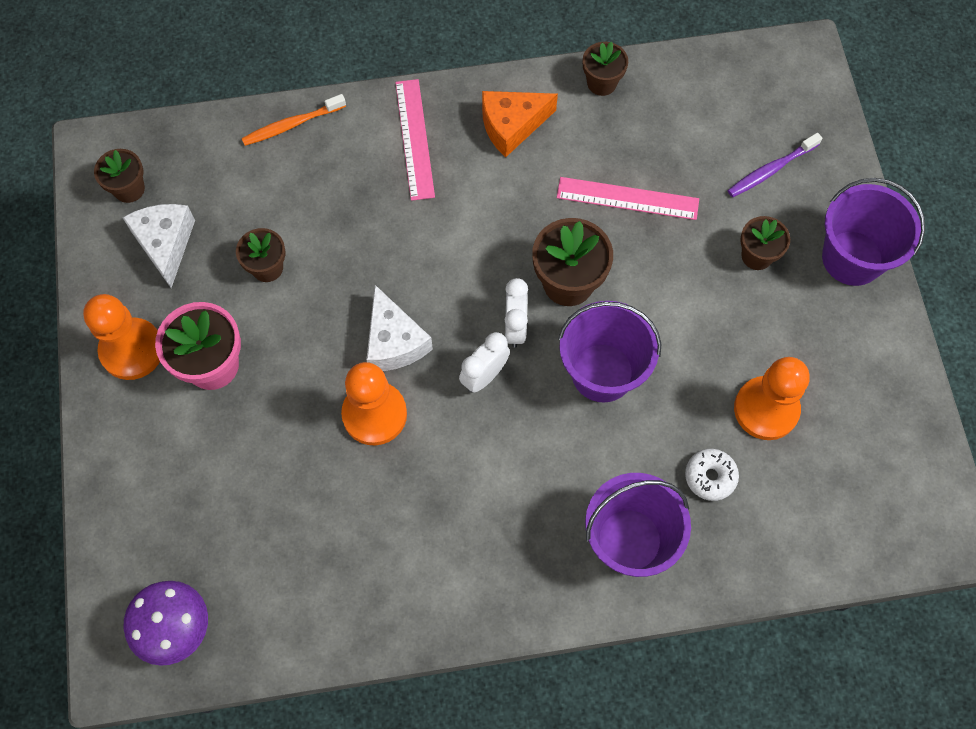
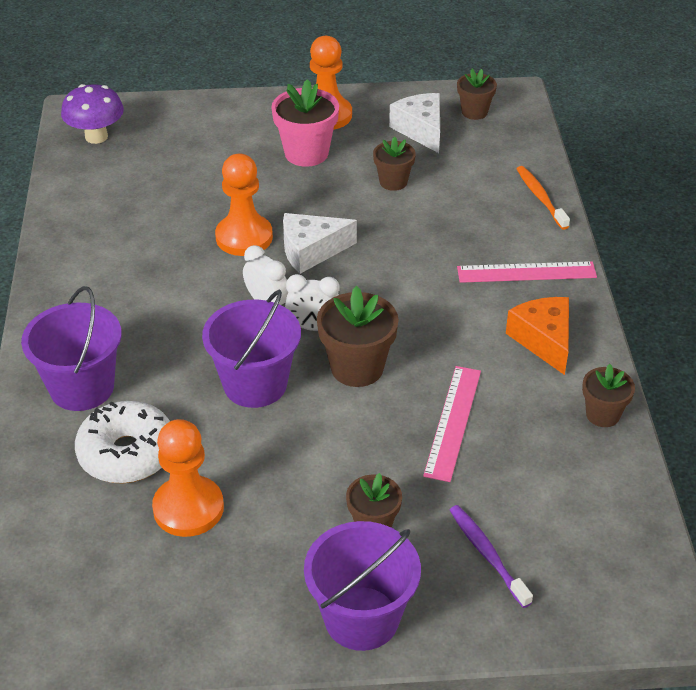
camera: 95 degrees right, 25 degrees down
white cheese [122,204,195,288] -> white cheese turned 105 degrees counterclockwise [389,93,440,153]
white donut [685,449,739,501] -> white donut [75,401,170,483], size x1.83

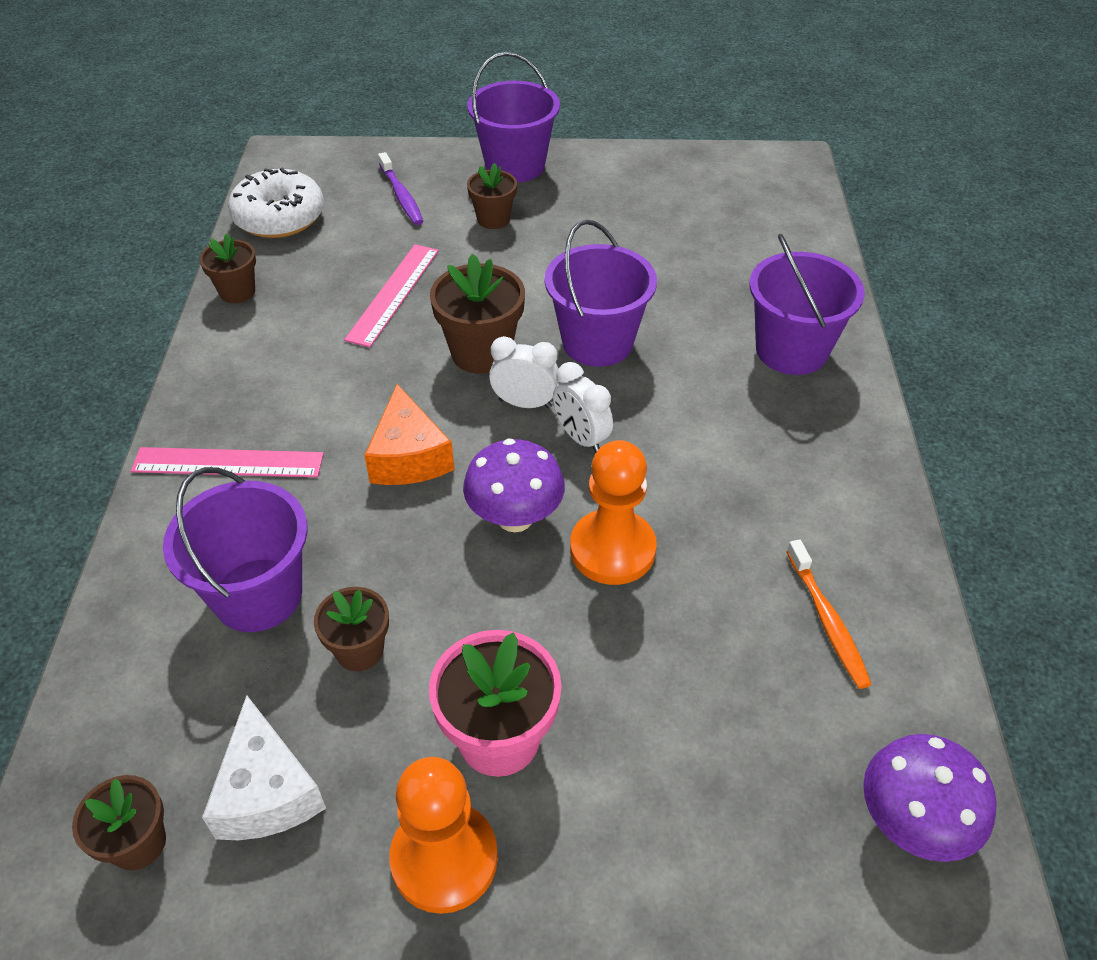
camera: 175 degrees left, 5 degrees up
white donut [75,401,170,483] -> white donut moved to [228,168,324,238]
orange pawn [152,419,224,537] -> none
white cheese [283,213,357,274] -> purple mushroom [463,438,565,532]
orange cheese [506,297,569,375] -> orange cheese moved to [364,384,455,485]
orange toothbrush [517,166,570,230] -> orange toothbrush moved to [786,539,872,689]
none -> purple bucket [163,467,308,632]

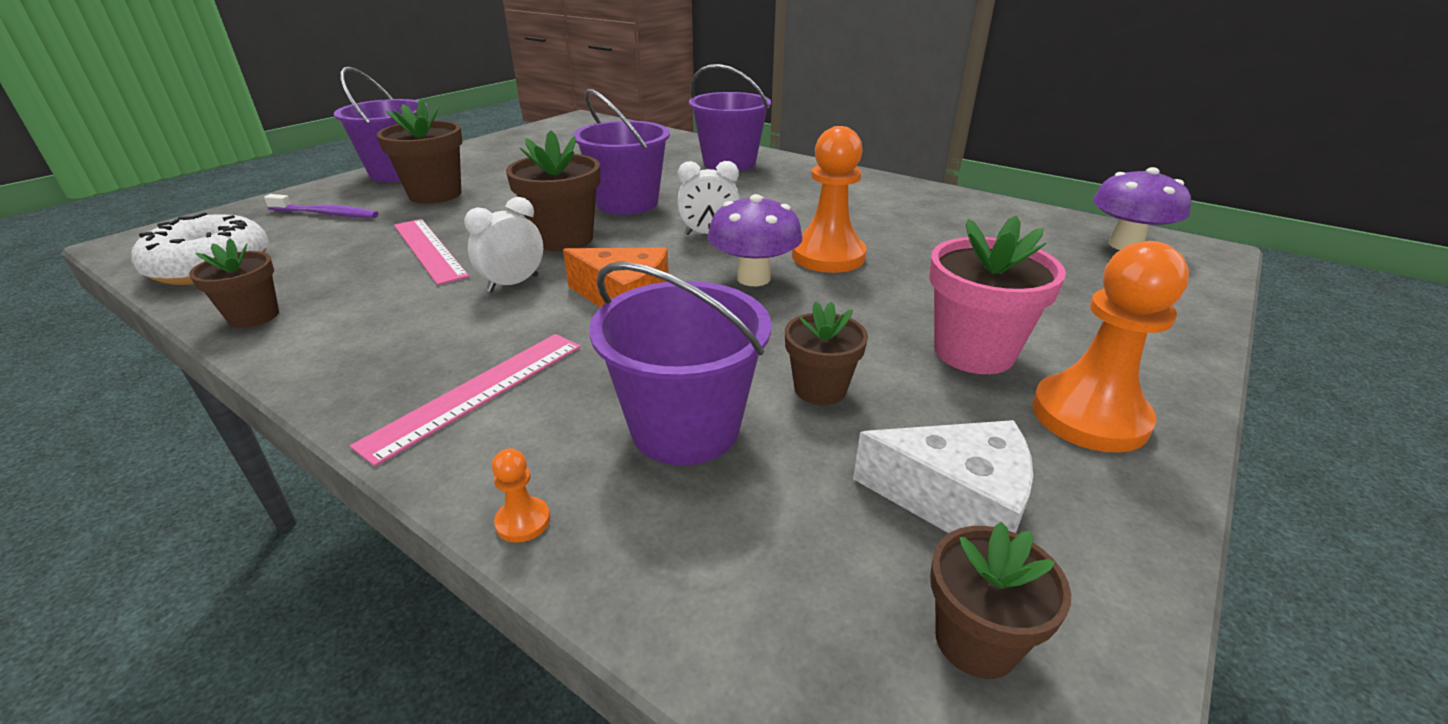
camera: 55 degrees left, 15 degrees down
brown flower pot [467,163,517,229] -> brown flower pot [377,99,463,204], size x1.62
white clock [489,336,559,408] -> white clock moved to [464,197,543,292]
orange toothbrush [786,539,872,689] -> none
none -> orange pawn [492,448,550,543]

